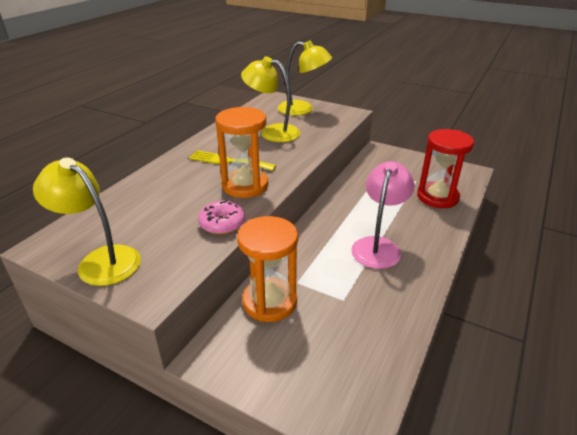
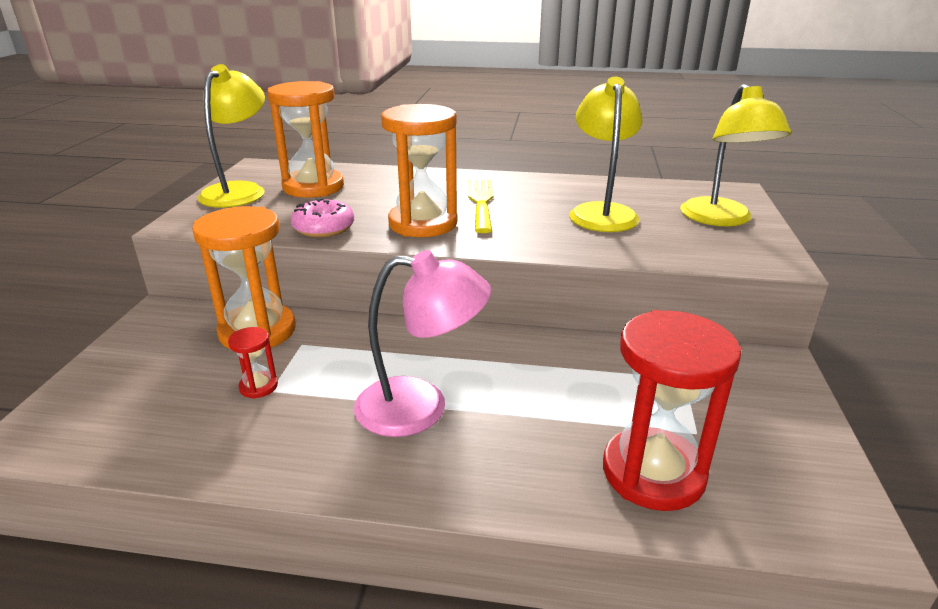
camera: 70 degrees right, 5 degrees down
none -> red hourglass [228,327,278,399]
none -> orange hourglass [267,81,344,198]

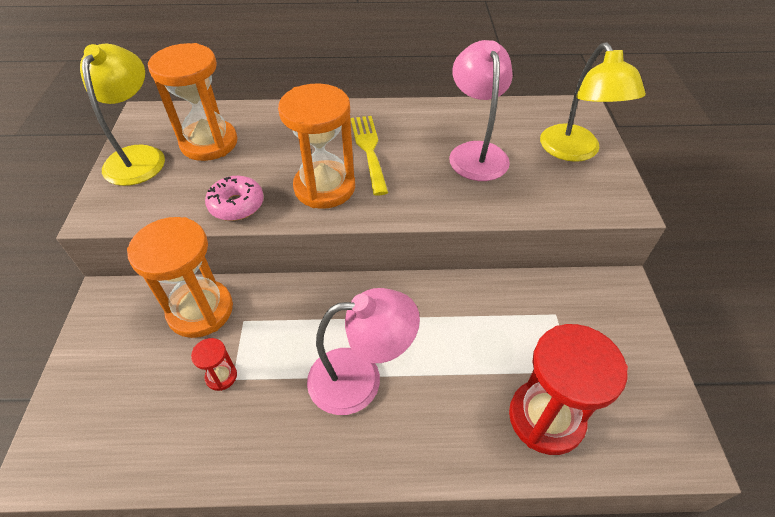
camera: 10 degrees left, 20 degrees up
yellow lamp [569,76,642,232] -> pink lamp [449,40,513,181]

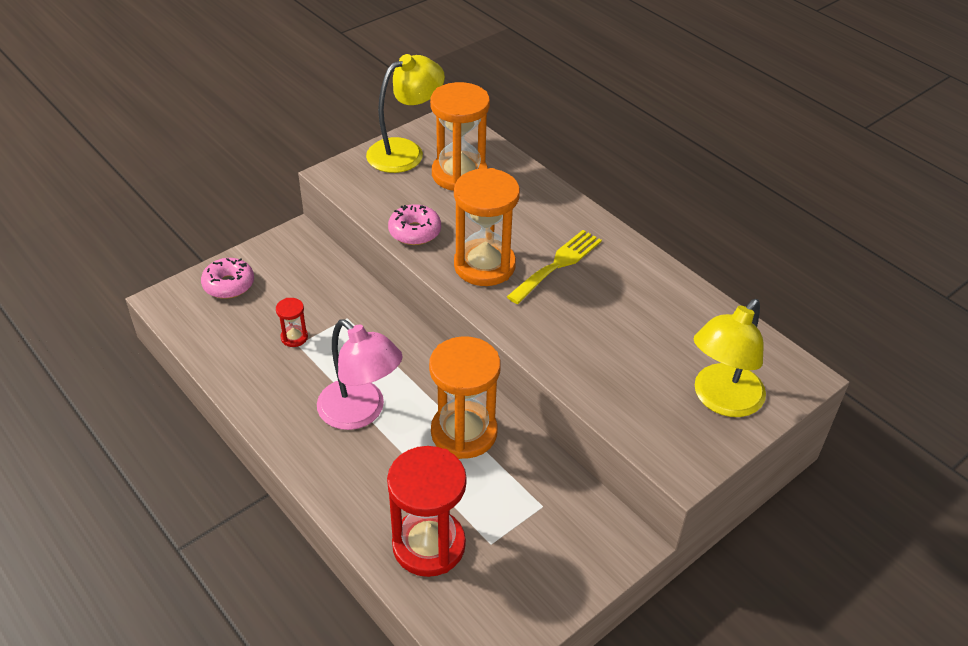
camera: 50 degrees right, 5 degrees down
orange hourglass [127,217,233,338] -> orange hourglass moved to [429,336,501,459]
pink lamp [449,40,513,181] -> none
none -> pink donut [201,258,254,299]

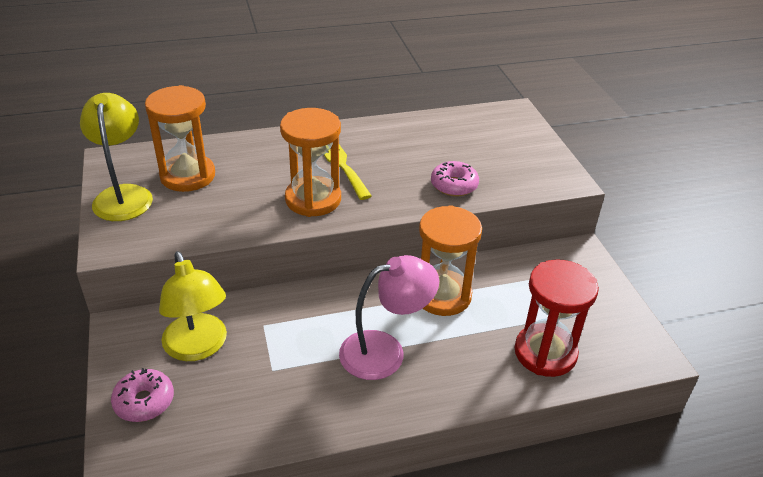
camera: 65 degrees left, 5 degrees down
red hourglass [276,298,308,347] -> none
pink donut [388,204,441,245] -> pink donut moved to [431,161,479,196]
yellow lamp [694,299,766,417] -> yellow lamp moved to [159,251,227,361]

